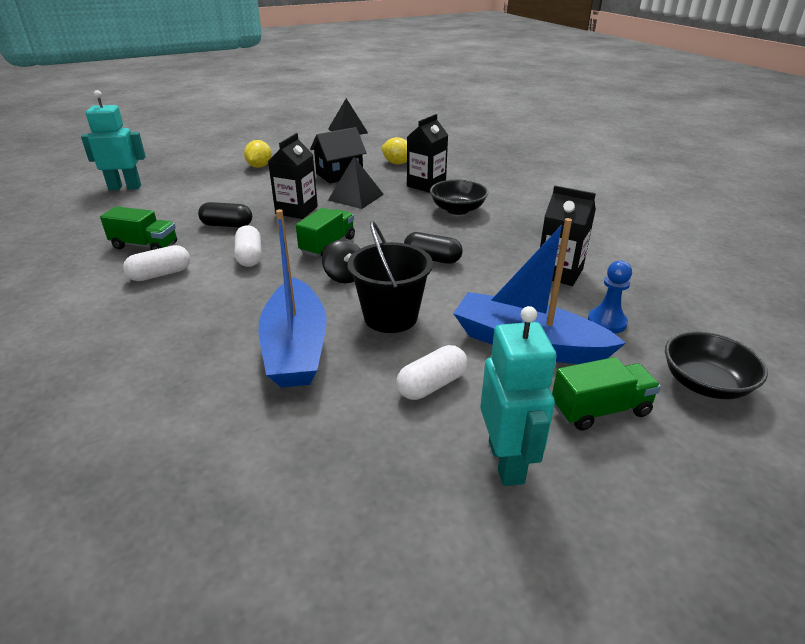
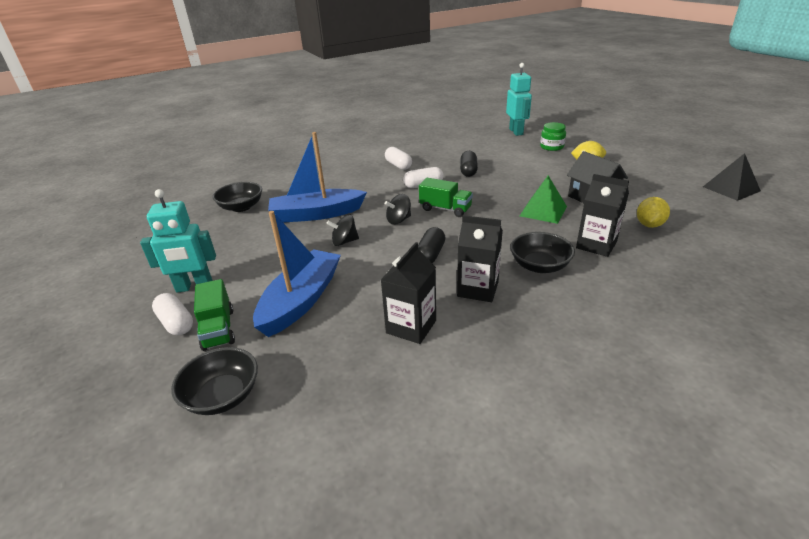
camera: 90 degrees right, 0 degrees up
green truck [100,206,177,250] -> none
black carton [268,133,318,219] -> black carton moved to [457,215,503,302]
black pyramid [328,157,384,209] -> green pyramid [520,176,567,224]
black bucket [347,221,433,333] -> black spinning top [327,215,359,246]
white capsule [396,345,467,400] -> white capsule moved to [152,293,193,335]
blue pawn [588,261,632,334] -> none
none -> black bowl [212,182,262,212]
none -> green jar [540,122,566,151]

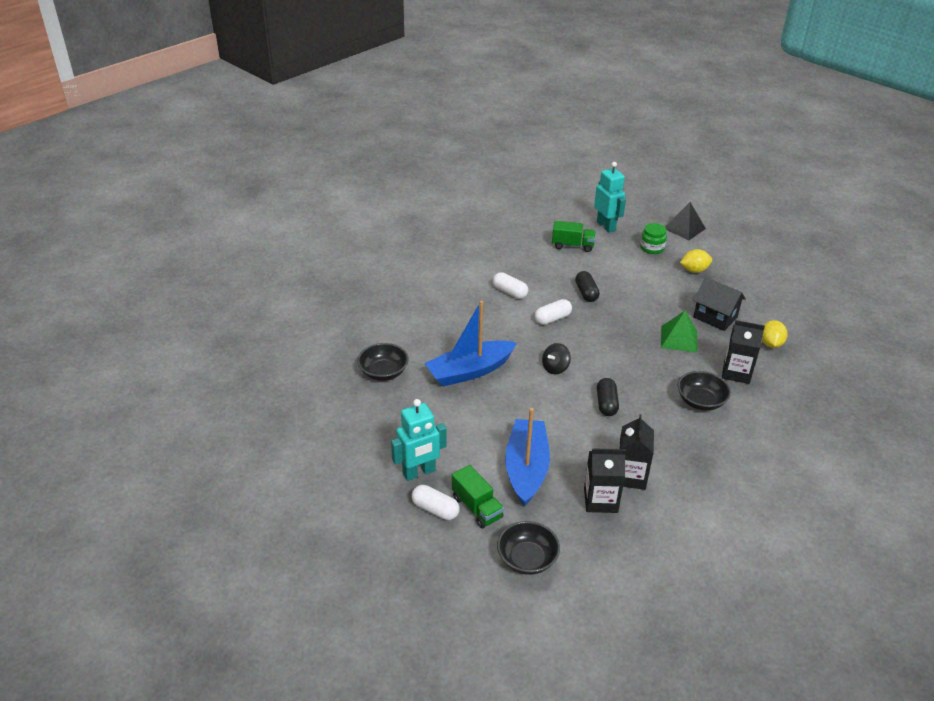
camera: 20 degrees left, 5 degrees up
black spinning top [327,215,359,246] -> none
green truck [419,178,473,217] -> green truck moved to [552,221,596,252]
black carton [457,215,503,302] -> black carton moved to [584,448,626,513]
black pyramid [703,153,761,201] -> black pyramid moved to [665,202,706,240]

